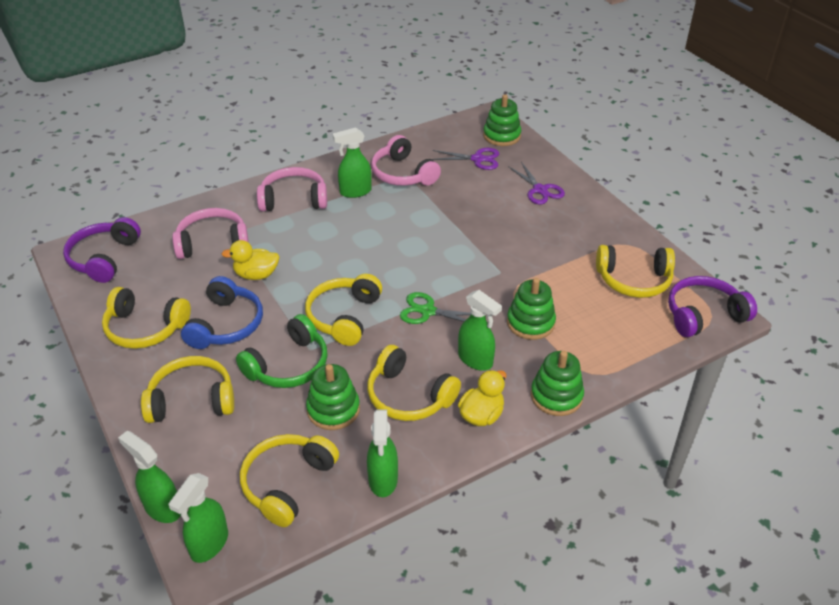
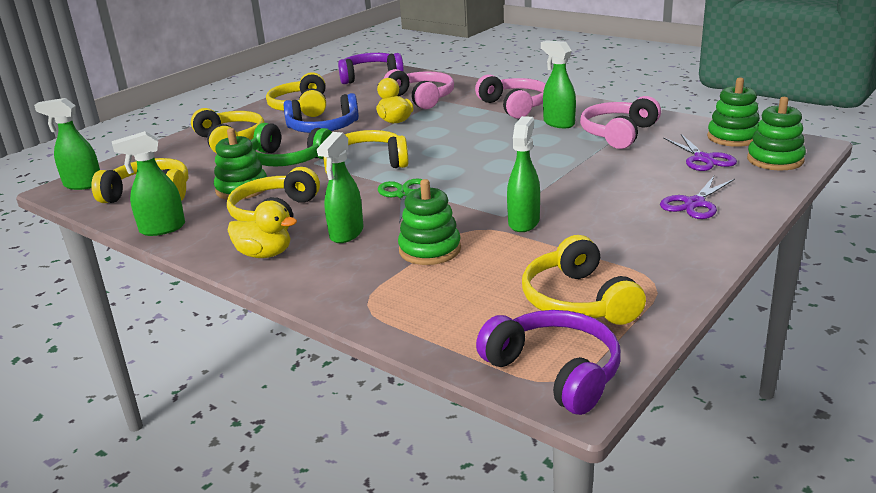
camera: 70 degrees right, 15 degrees down
green spray bottle [118,431,181,523] -> green spray bottle moved to [507,116,540,232]
green stacking toy [531,351,584,416] -> green stacking toy moved to [707,77,760,147]

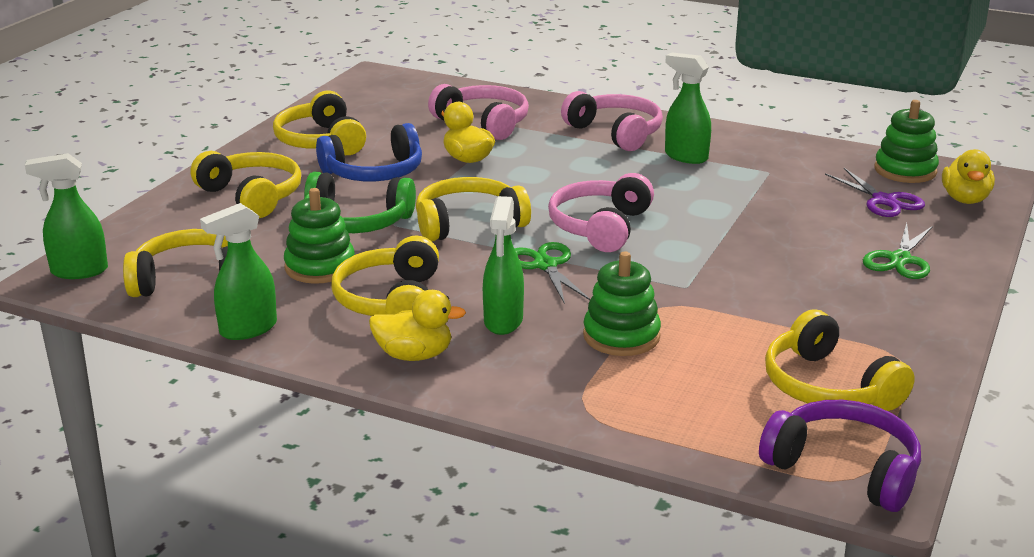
camera: 15 degrees left, 0 degrees up
purple headphones [338,53,404,84] -> none
green spray bottle [507,116,540,232] -> none
pink headphones [580,96,661,149] -> pink headphones moved to [548,173,654,252]
purple scissors [660,176,735,219] -> green scissors [863,223,933,279]
green stacking toy [747,97,806,170] -> yellow duck [942,149,995,204]

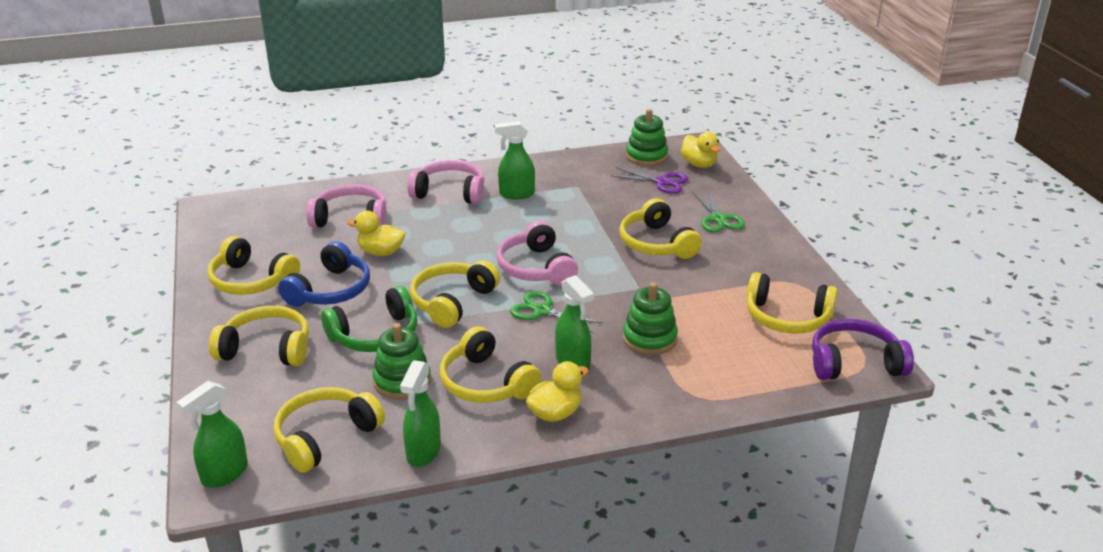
camera: 40 degrees left, 5 degrees up
none -> yellow headphones [619,198,702,259]

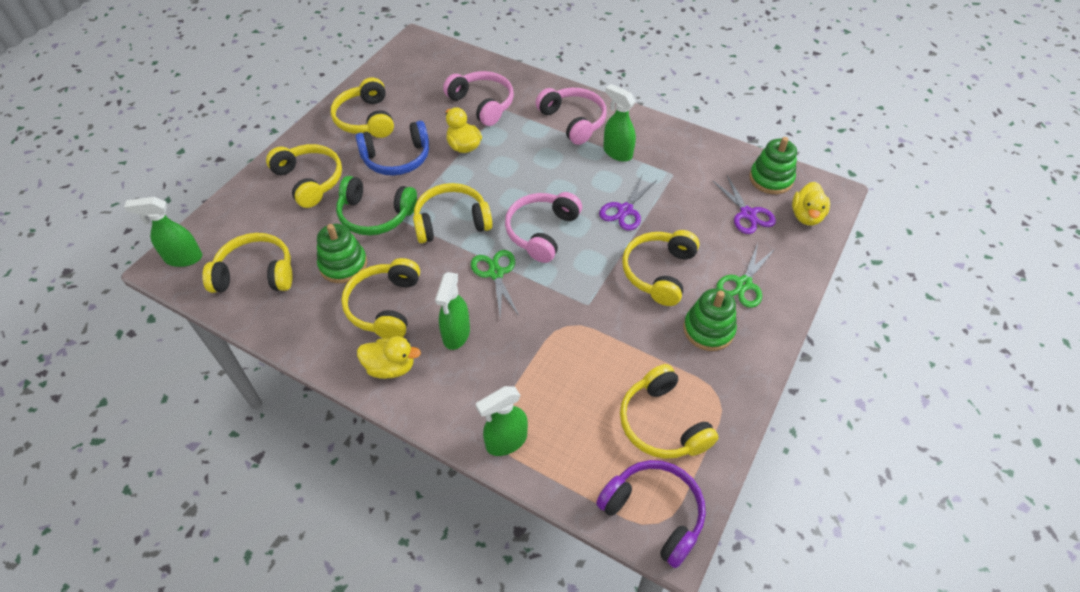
camera: 45 degrees right, 20 degrees up
green spray bottle [400,360,441,467] -> green spray bottle moved to [476,386,528,456]
green stacking toy [623,282,678,355] -> green stacking toy moved to [683,288,737,351]
none -> purple scissors [599,176,658,231]

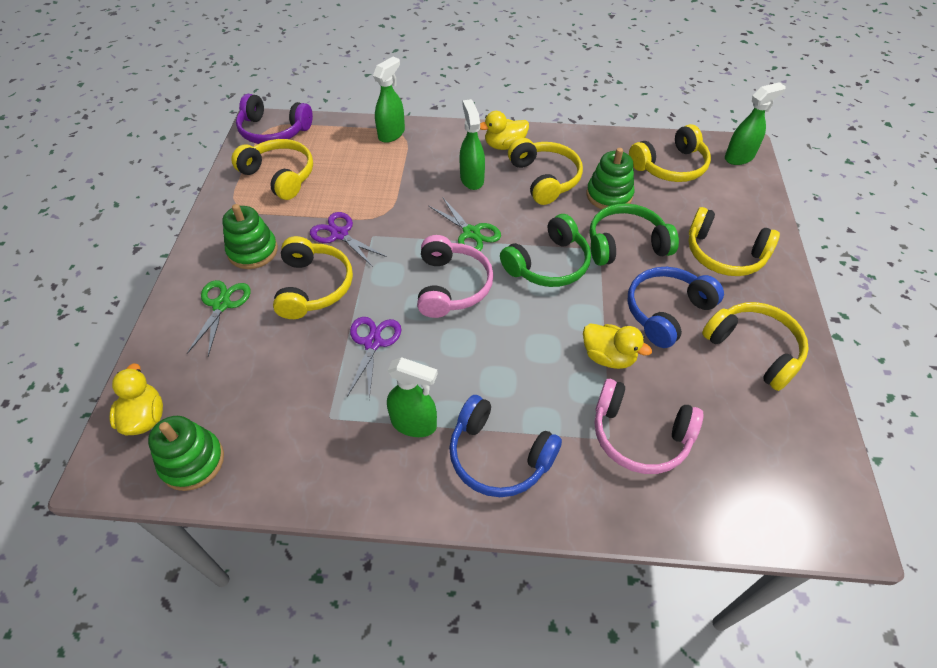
camera: 155 degrees right, 0 degrees up
yellow headphones [413,183,493,243] -> green headphones [500,214,591,287]
pink headphones [536,88,607,145] -> blue headphones [449,395,562,497]
purple scissors [712,175,776,234] -> purple scissors moved to [310,212,387,267]

